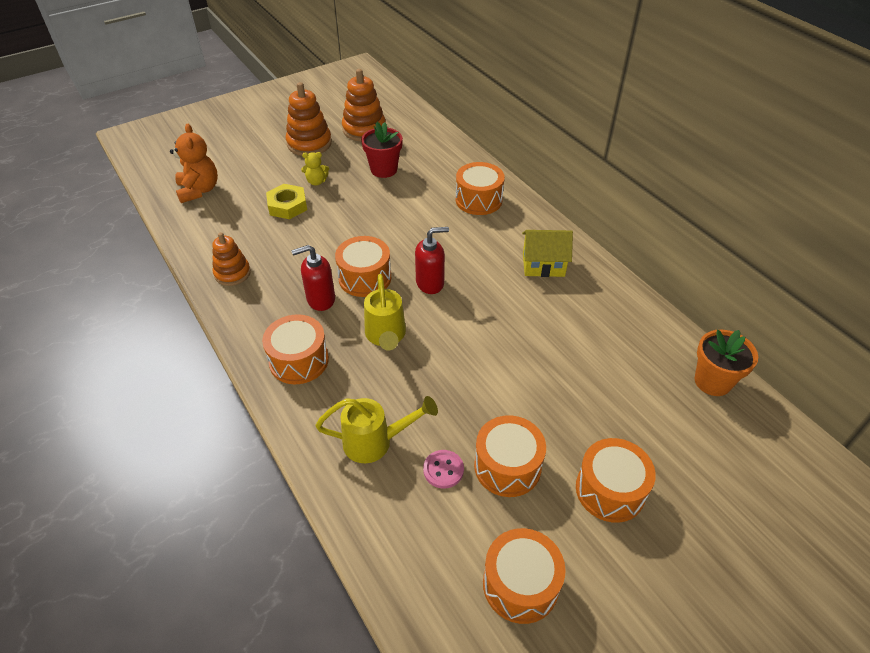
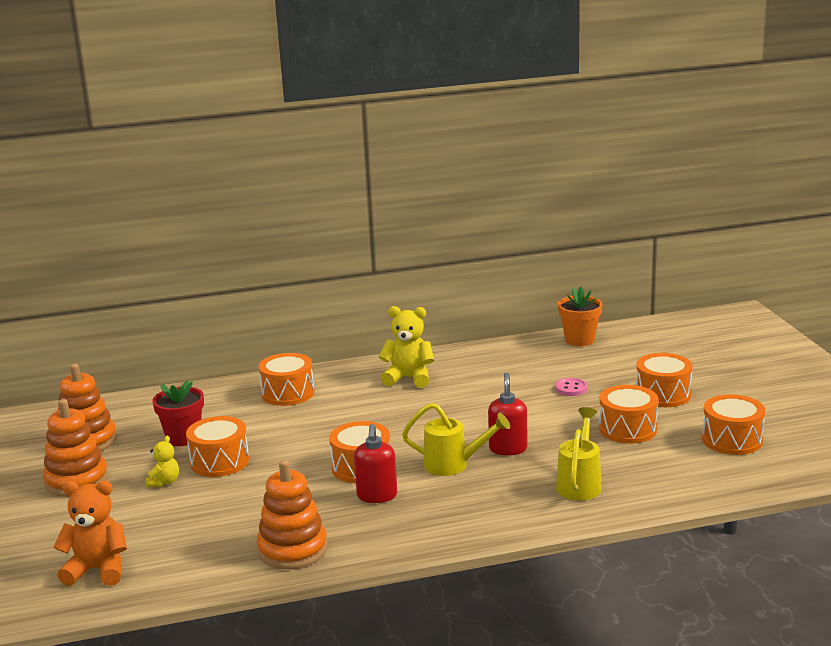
camera: 70 degrees left, 25 degrees down
orange stacking toy [212,232,251,286] -> orange stacking toy [257,460,328,569], size x1.52
orange drum [262,314,329,384] -> orange drum moved to [186,416,249,477]
yellow nut [266,184,307,219] -> none
red soap dispenser [415,227,449,294] -> red soap dispenser moved to [488,373,528,455]
pink button [423,450,464,488] -> pink button moved to [555,378,588,396]
yellow house [522,230,573,277] -> yellow teddy bear [379,306,434,388]

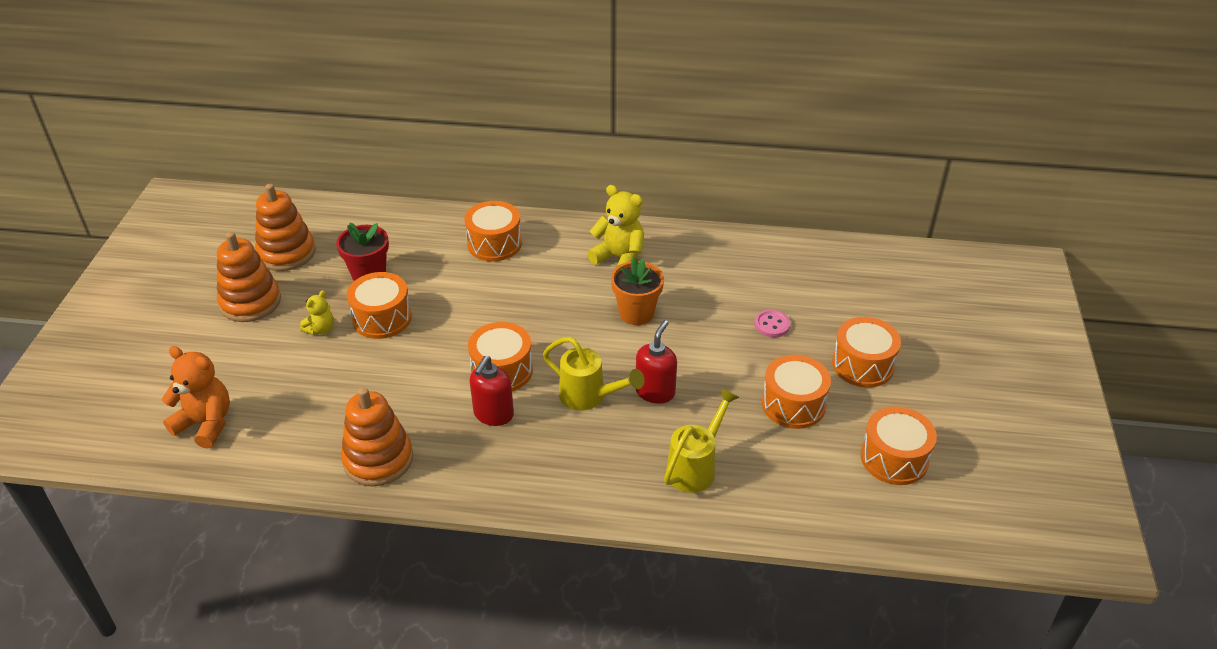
camera: 20 degrees right, 20 degrees up
orange flower pot [558,286,603,346] -> orange flower pot moved to [611,257,664,325]

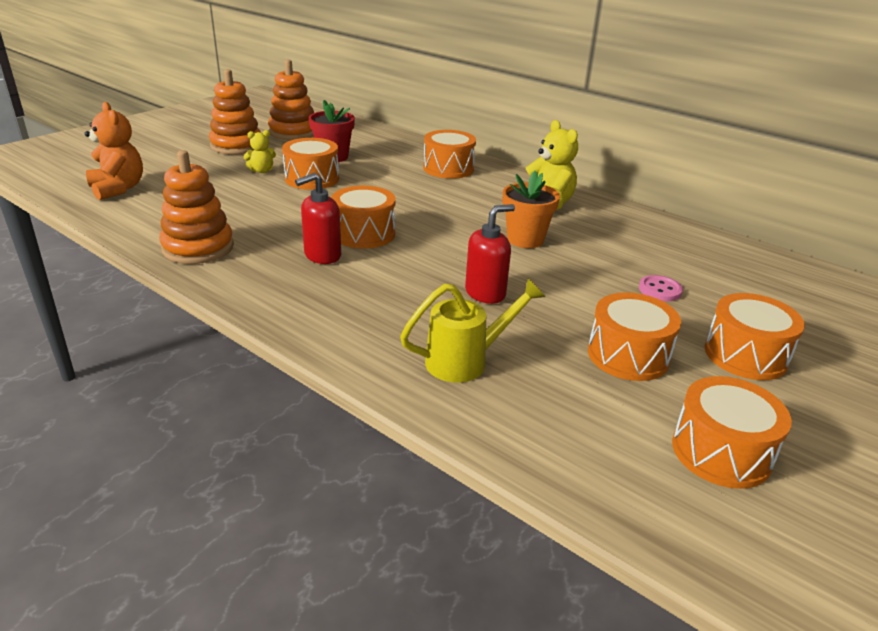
camera: 30 degrees right, 10 degrees down
yellow watering can [543,337,644,410] -> none

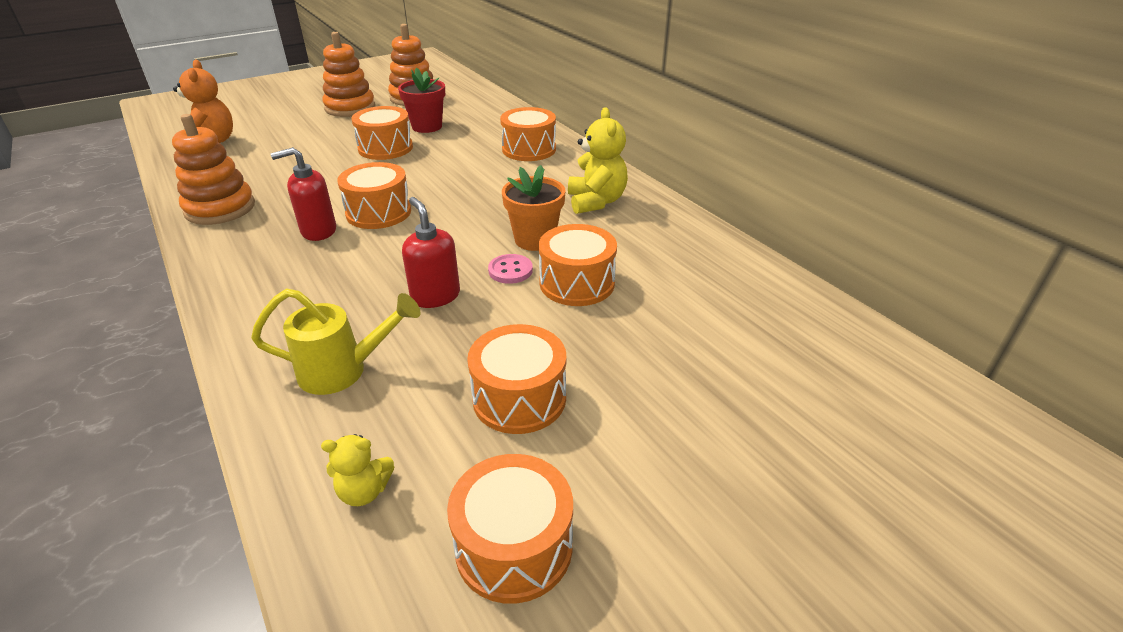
camera: 20 degrees right, 5 degrees up
yellow teddy bear [243,130,276,173] -> yellow teddy bear moved to [321,434,395,506]
red soap dispenser [465,204,515,304] -> red soap dispenser turned 105 degrees counterclockwise [402,197,460,308]
pink button [639,275,683,301] -> pink button moved to [488,254,533,284]
orange drum [705,293,805,380] -> orange drum moved to [539,224,617,306]

